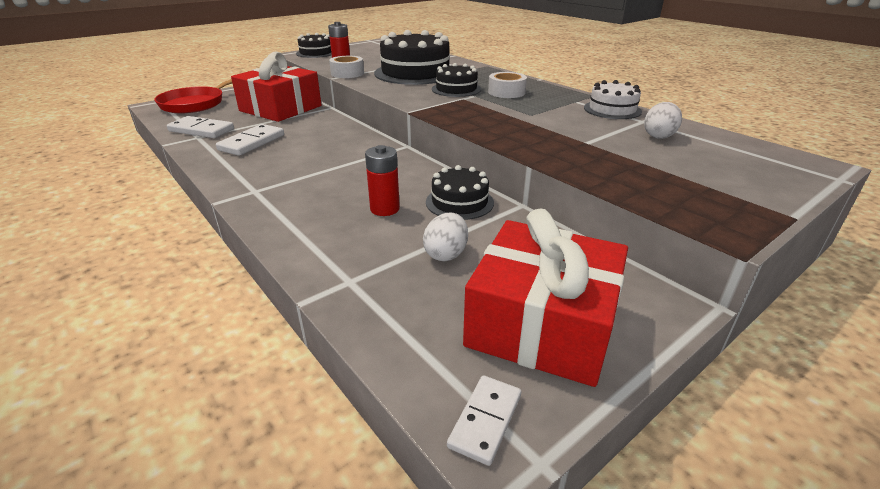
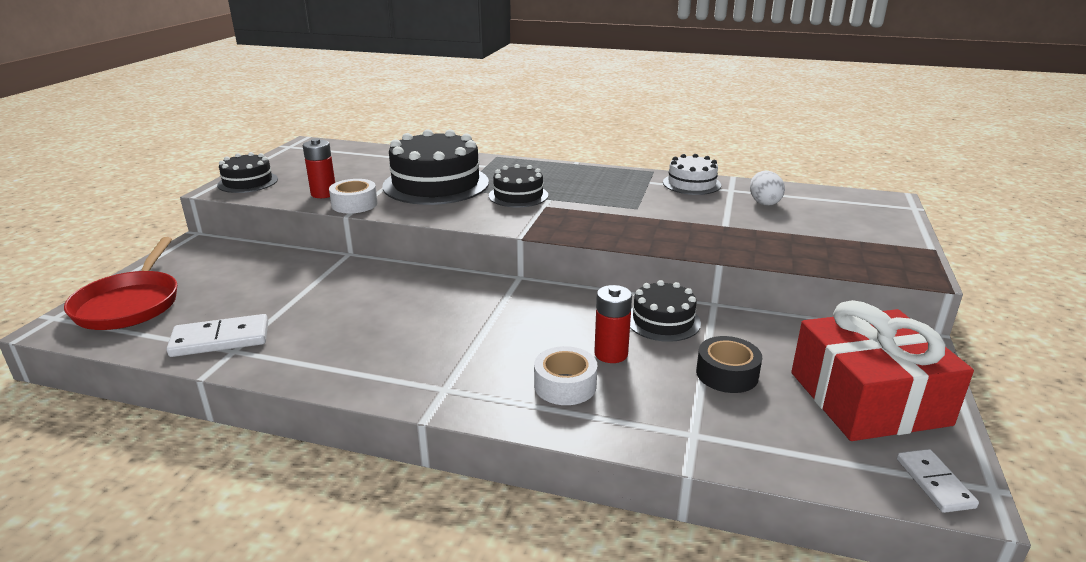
camera: 35 degrees left, 5 degrees down
white domino [216,124,284,156] -> none
red gift [231,51,321,122] -> none
white egg [423,213,468,261] -> black tape [696,336,762,393]
white tape [488,72,527,98] -> white tape moved to [534,346,597,405]

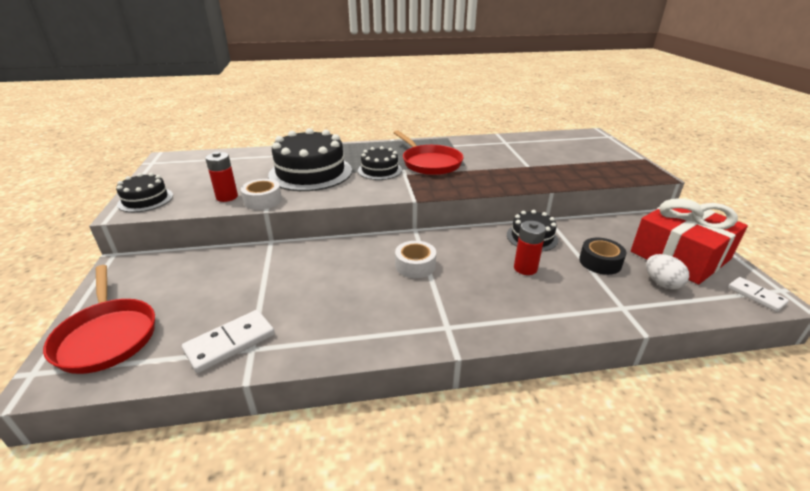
camera: 25 degrees left, 5 degrees up
white tape [534,346,597,405] -> white tape moved to [395,241,436,278]
white cake [663,154,721,195] -> none
white egg [750,170,785,206] -> white egg moved to [646,254,689,290]
none -> red pan [394,130,464,175]

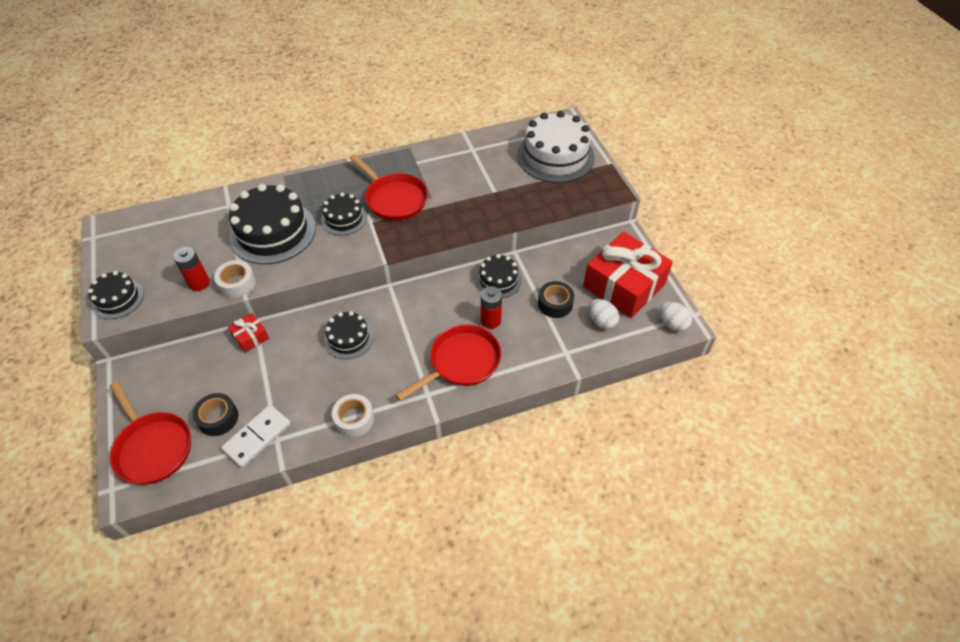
camera: 10 degrees left, 20 degrees up
white tape [395,241,436,278] -> white tape moved to [332,394,374,437]
white domino [728,277,789,312] -> white egg [659,302,692,331]
none -> black tape [193,393,238,436]
none -> red gift [228,313,269,353]
none -> black cake [324,311,374,359]
none -> red pan [396,324,501,401]
none -> white cake [517,111,595,183]

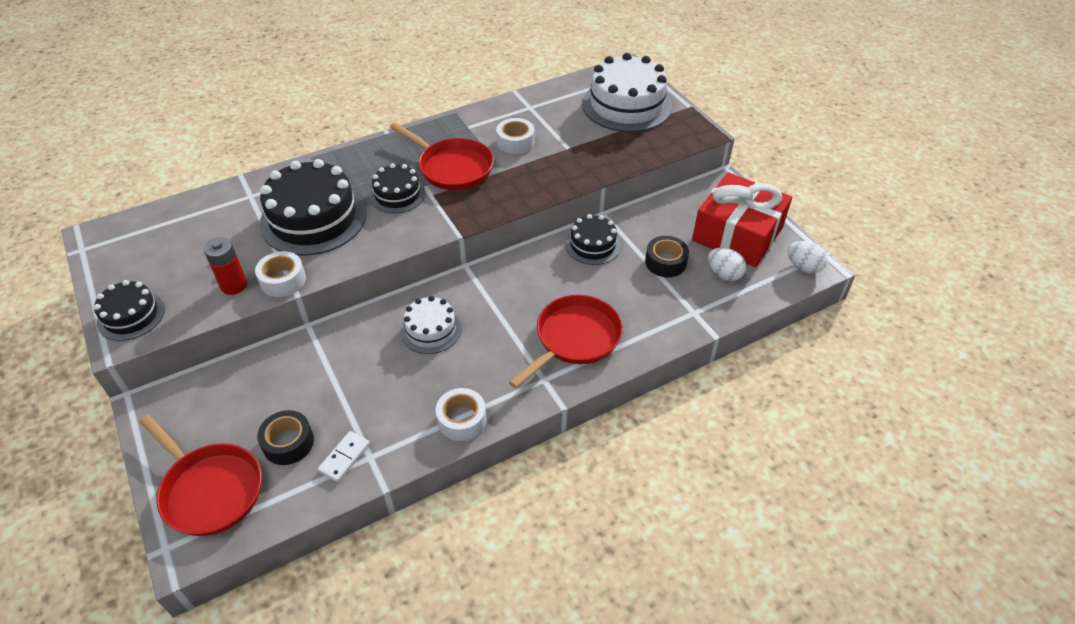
camera: 10 degrees left, 5 degrees down
white domino [221,405,291,468] -> white domino [317,431,370,483], size x0.65
red gift [228,313,269,353] -> none
black cake [324,311,374,359] -> white cake [400,296,462,354]
red battery [481,286,502,329] -> none
none -> white tape [496,118,534,154]

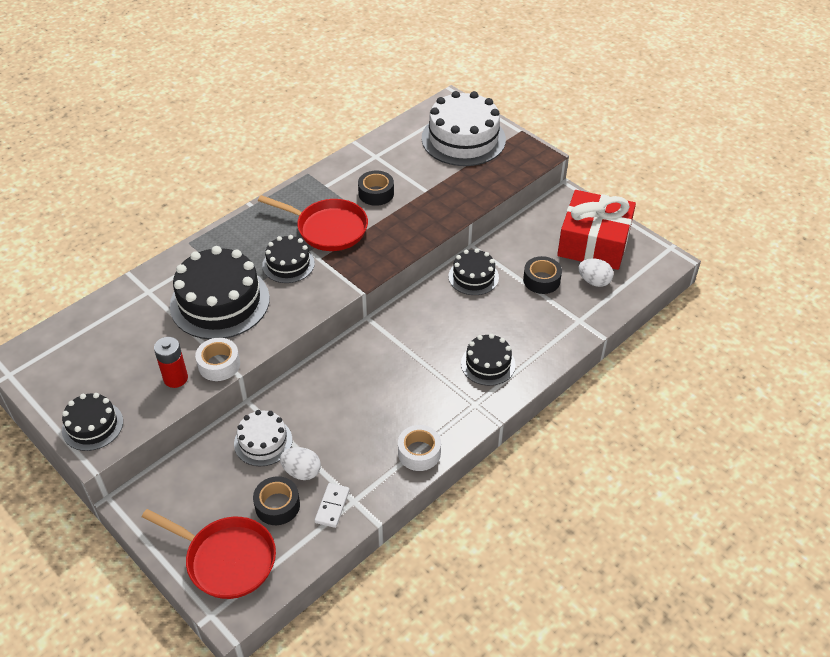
camera: 15 degrees left, 0 degrees up
white cake [400,296,462,354] -> white cake moved to [234,410,292,466]
white tape [496,118,534,154] -> black tape [358,170,394,206]
red pan [509,295,623,389] -> black cake [461,334,516,386]
white egg [788,241,828,273] -> white egg moved to [280,447,321,480]

